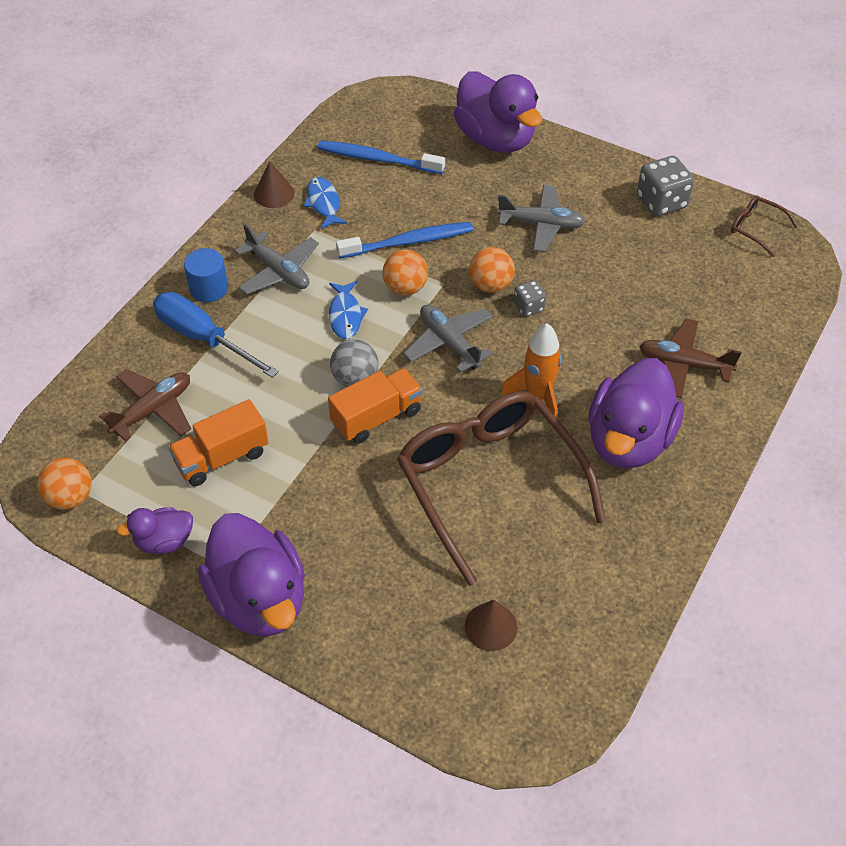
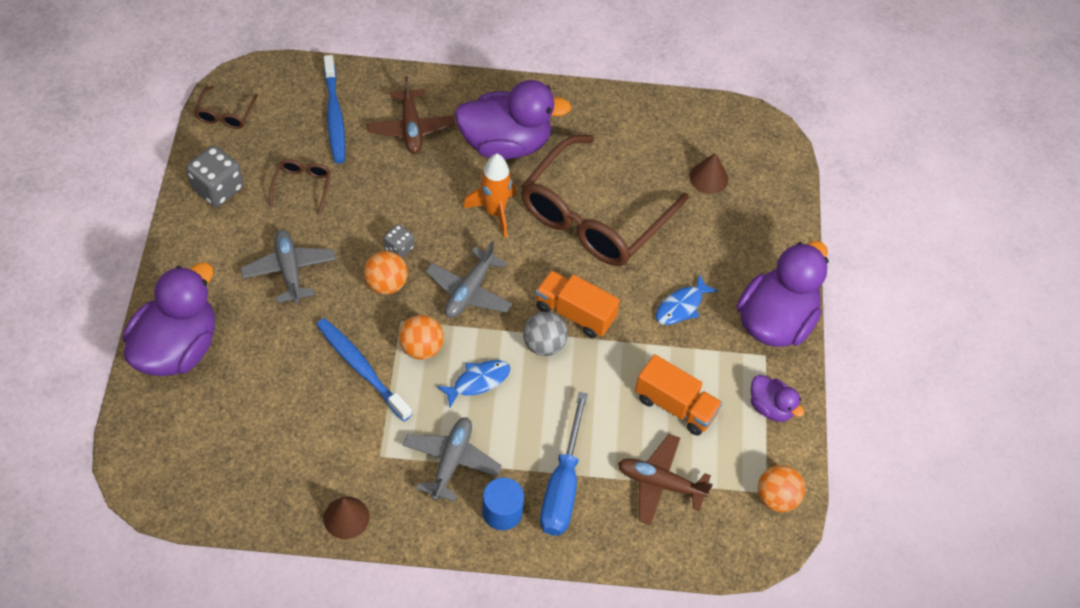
camera: 120 degrees left, 5 degrees up
blue fish [304,177,347,229] -> blue fish moved to [656,274,718,325]
blue toothbrush [317,141,445,174] -> blue toothbrush moved to [324,55,345,163]
none -> brown glasses [270,159,331,215]

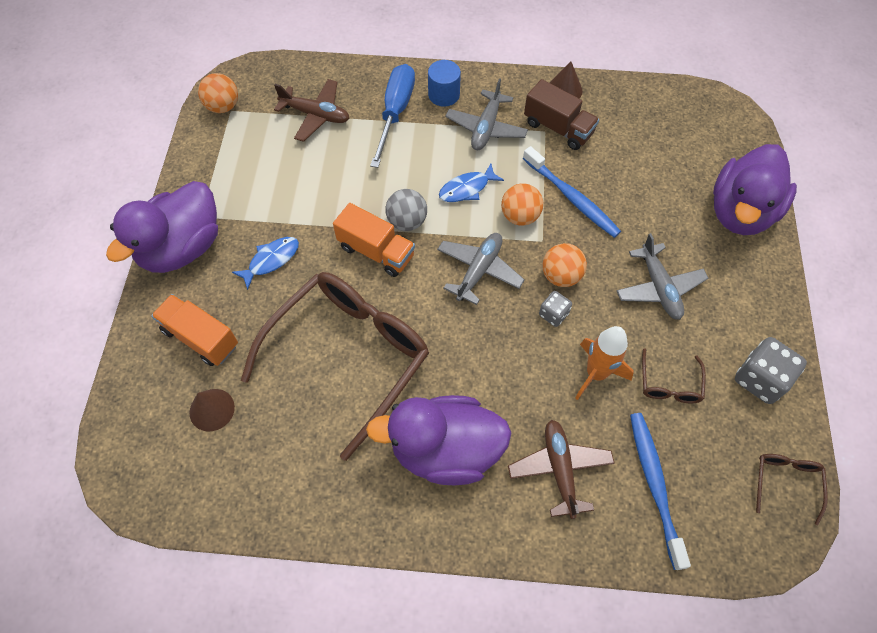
camera: 175 degrees left, 5 degrees up
orange rocket [463,154,516,238] -> orange rocket moved to [575,326,634,400]
orange truck [635,354,722,436] -> orange truck moved to [151,294,238,366]
purple duck [751,375,805,422] -> none
none -> brown truck [524,79,599,150]

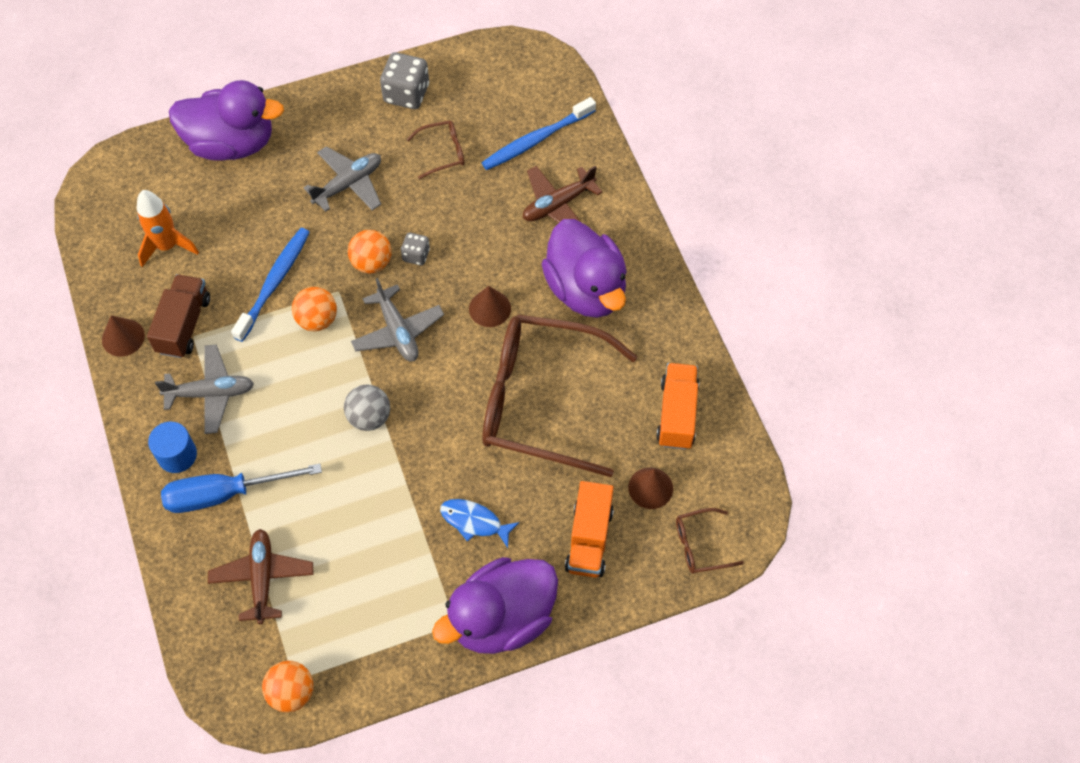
camera: 115 degrees left, 0 degrees up
purple duck [106,181,218,273] -> purple duck turned 135 degrees clockwise [432,557,558,654]
orange truck [333,203,415,277] -> orange truck moved to [656,363,699,449]
grey plane [437,233,525,305] -> grey plane turned 120 degrees counterclockwise [351,278,444,362]
blue fish [439,164,504,202] -> none
orange rocket [575,326,634,400] -> orange rocket moved to [137,190,199,267]
brown glasses [756,454,828,525] -> brown glasses moved to [676,508,744,574]
none -> brown cone [469,286,511,327]

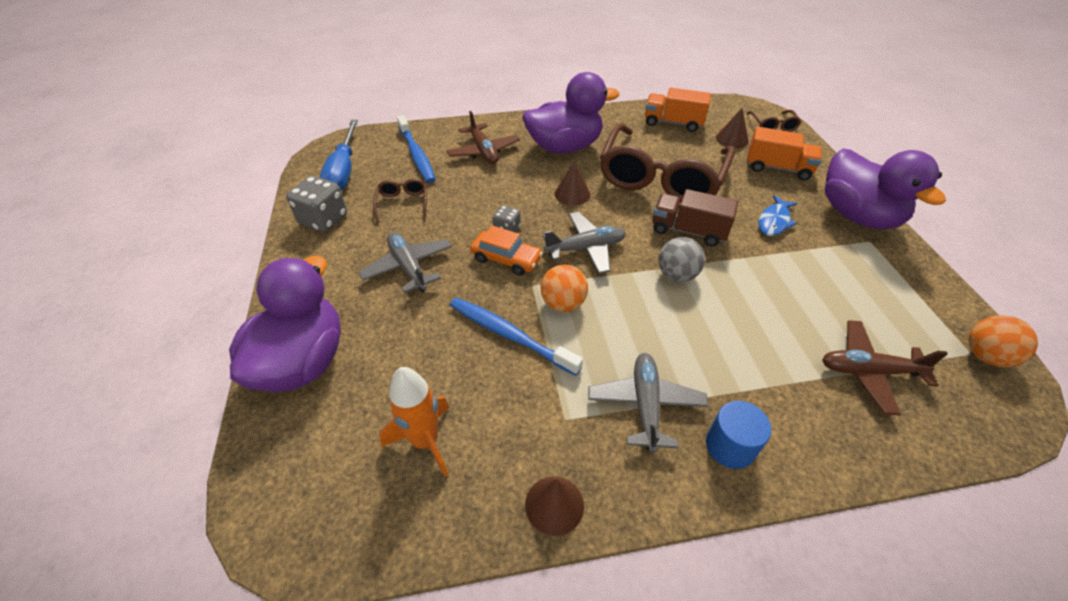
camera: 80 degrees left, 15 degrees down
brown truck [147,274,210,358] -> brown truck moved to [653,189,738,247]
blue screwdriver [161,464,322,513] -> blue screwdriver moved to [320,120,358,190]
orange ball [348,230,392,274] -> orange car [470,225,543,276]

